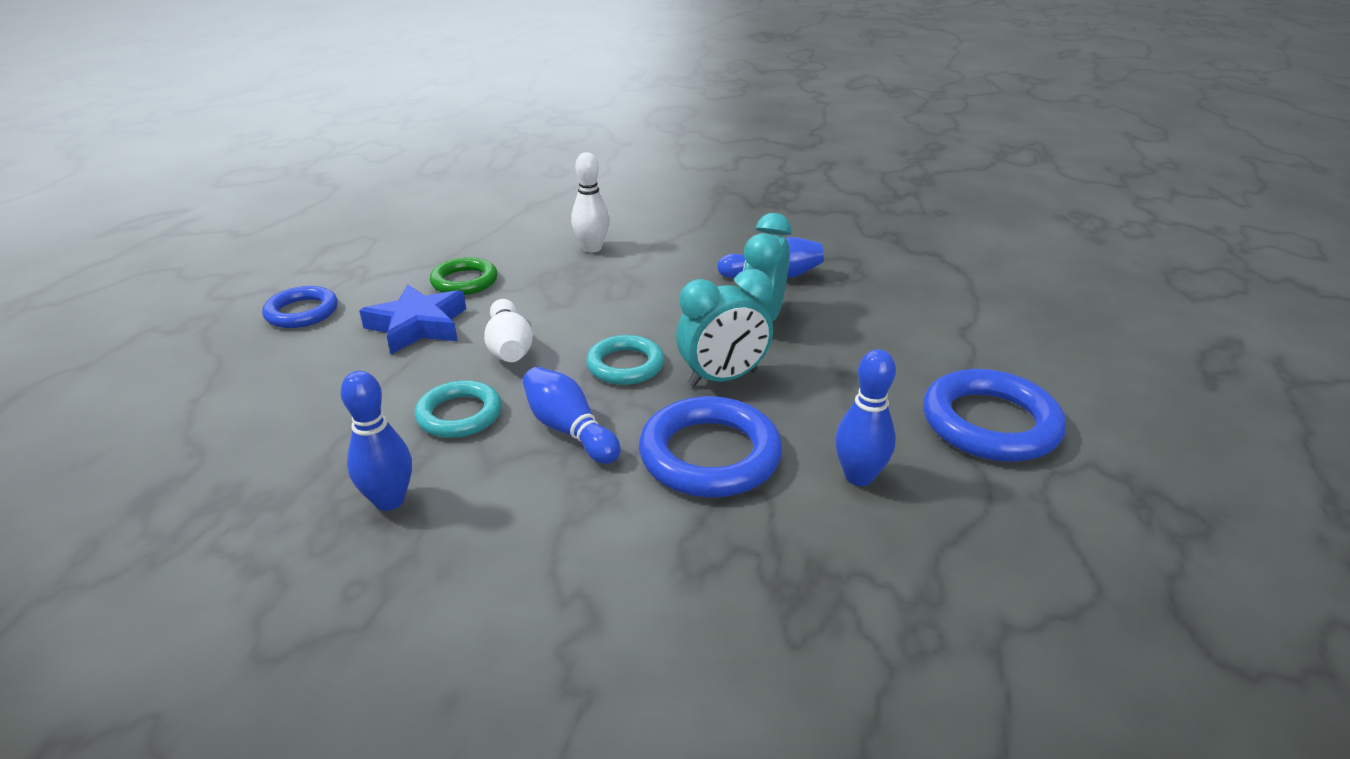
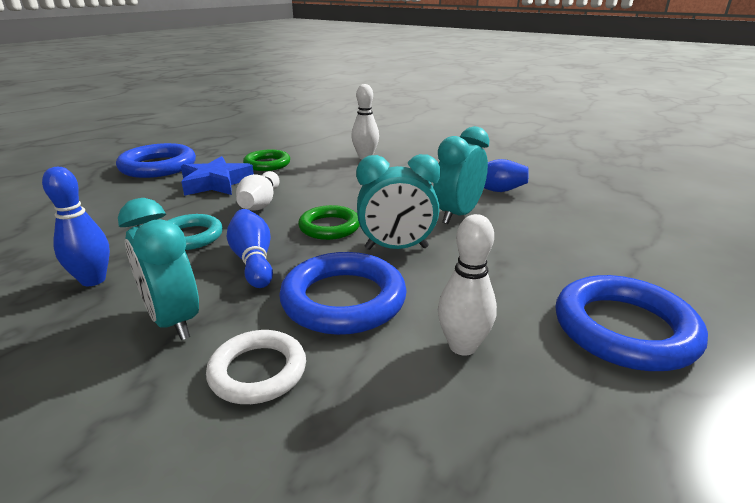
camera: 20 degrees right, 5 degrees down
blue ring [262,286,338,328] -> blue ring [116,143,196,178], size x1.57
turquoise ring [586,335,664,385] -> green ring [298,205,360,240]
blue bowling pin [835,349,896,486] -> white bowling pin [438,214,497,355]
none -> turquoise clock [118,198,199,340]
none -> white ring [206,330,306,404]

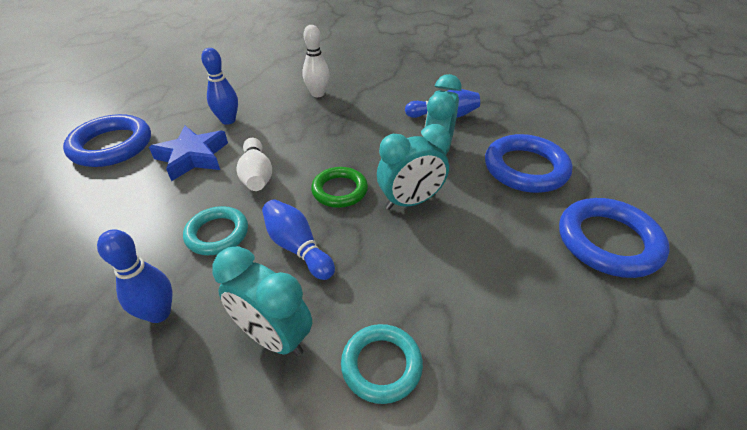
camera: 20 degrees left, 15 degrees up
white ring [206,330,306,404] -> turquoise ring [341,324,423,404]
green ring [243,150,290,171] -> blue bowling pin [201,48,238,125]
blue ring [279,252,407,335] -> blue ring moved to [485,134,572,193]
white bowling pin [438,214,497,355] -> none

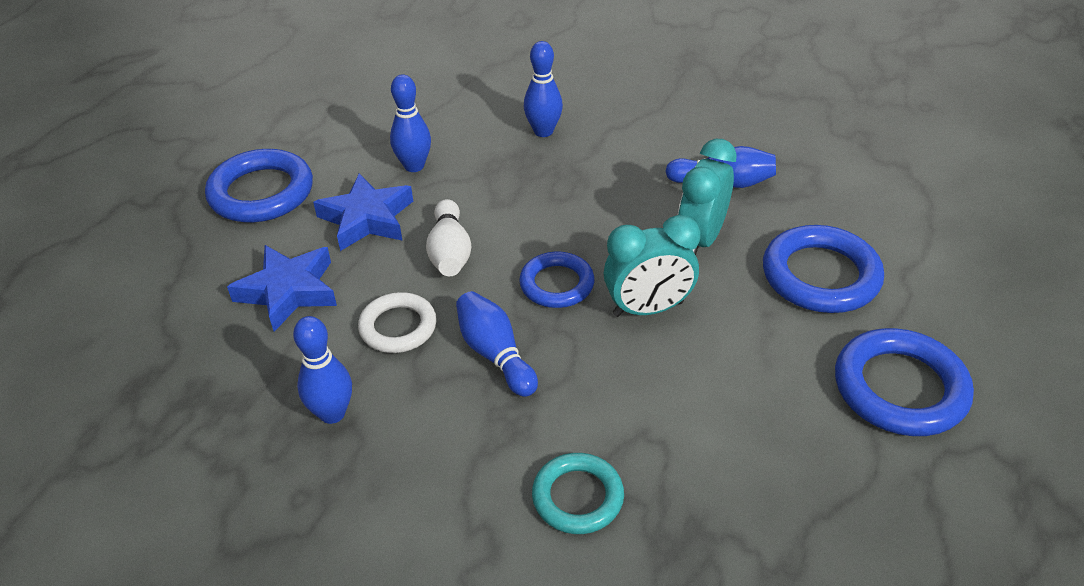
camera: 10 degrees right, 0 degrees up
turquoise ring [183,206,248,255] -> white ring [358,292,437,353]
turquoise clock [212,246,312,356] -> none
white bowling pin [302,25,329,97] -> blue bowling pin [524,41,563,137]
green ring [311,167,368,208] -> blue ring [519,252,595,308]
none -> blue star [227,245,337,332]

